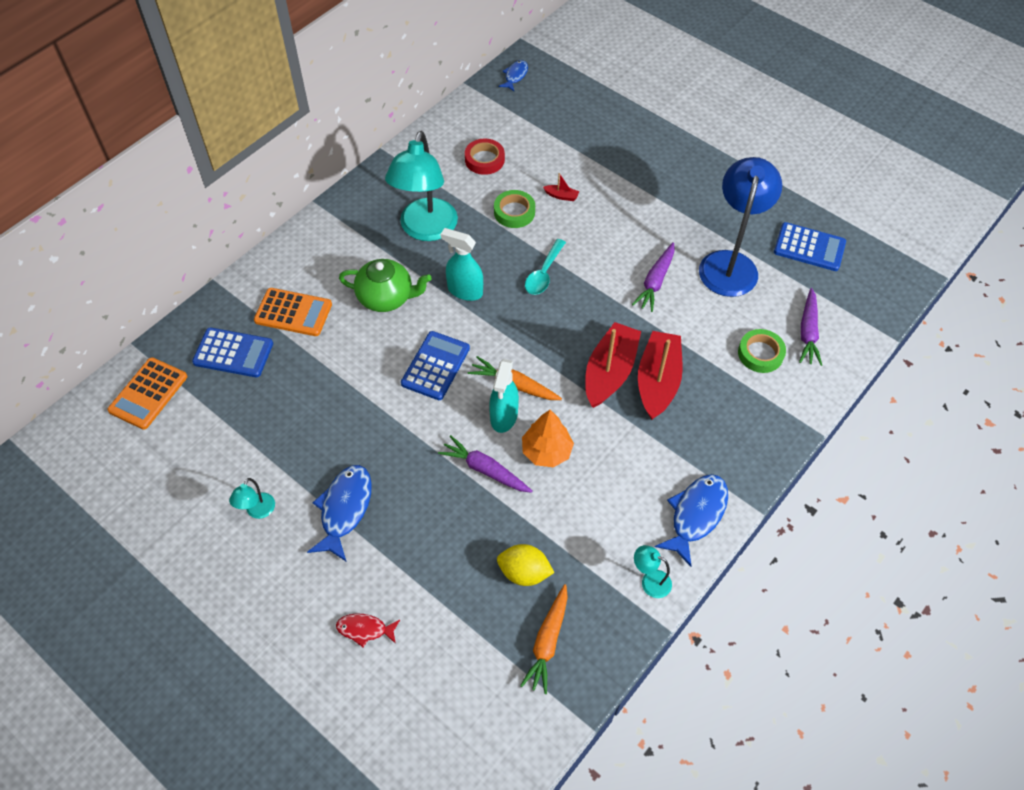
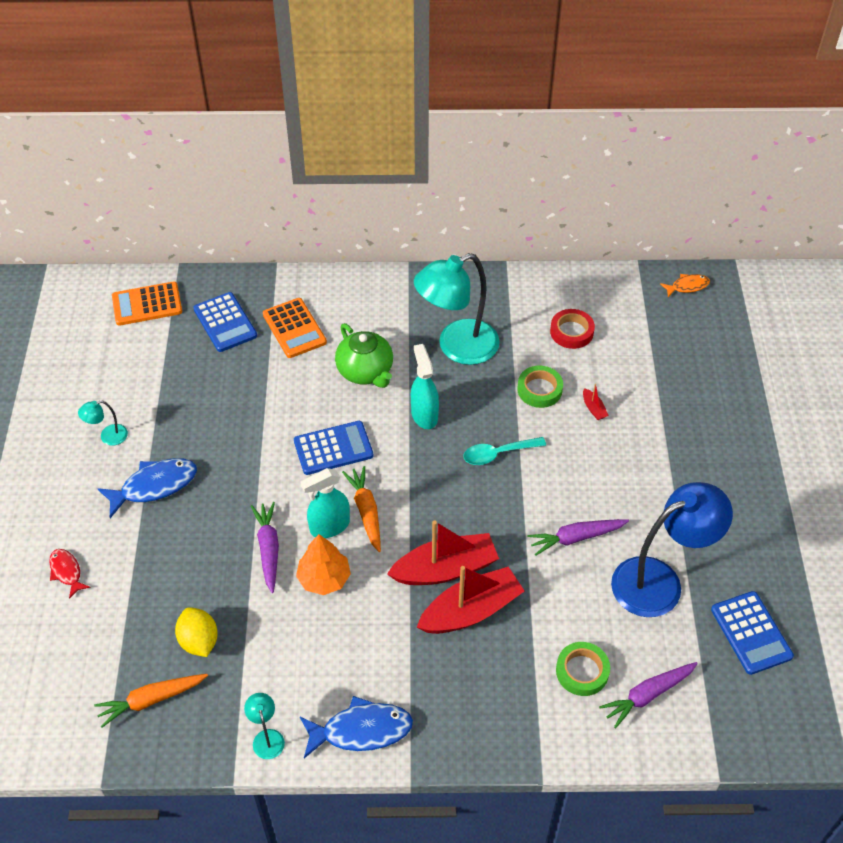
camera: 50 degrees right, 5 degrees down
blue fish [499,60,528,91] -> orange fish [660,274,710,297]

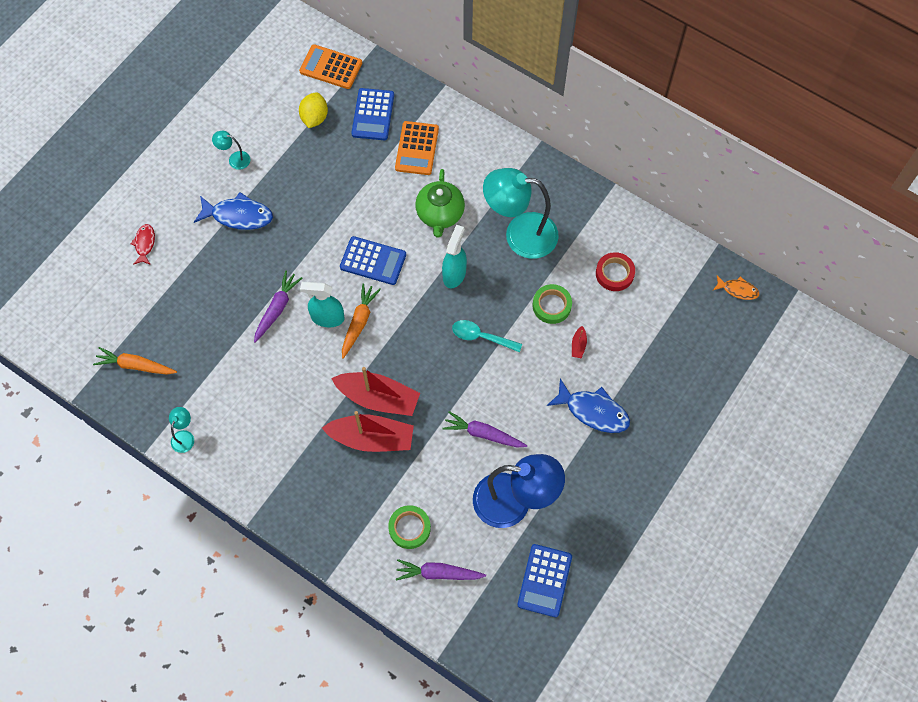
camera: 35 degrees right, 15 degrees up
yellow lemon [175,607,218,657] -> yellow lemon moved to [299,92,328,128]
orange tree [296,534,351,595] -> none
blue fish [300,696,413,758] -> blue fish moved to [547,379,630,433]

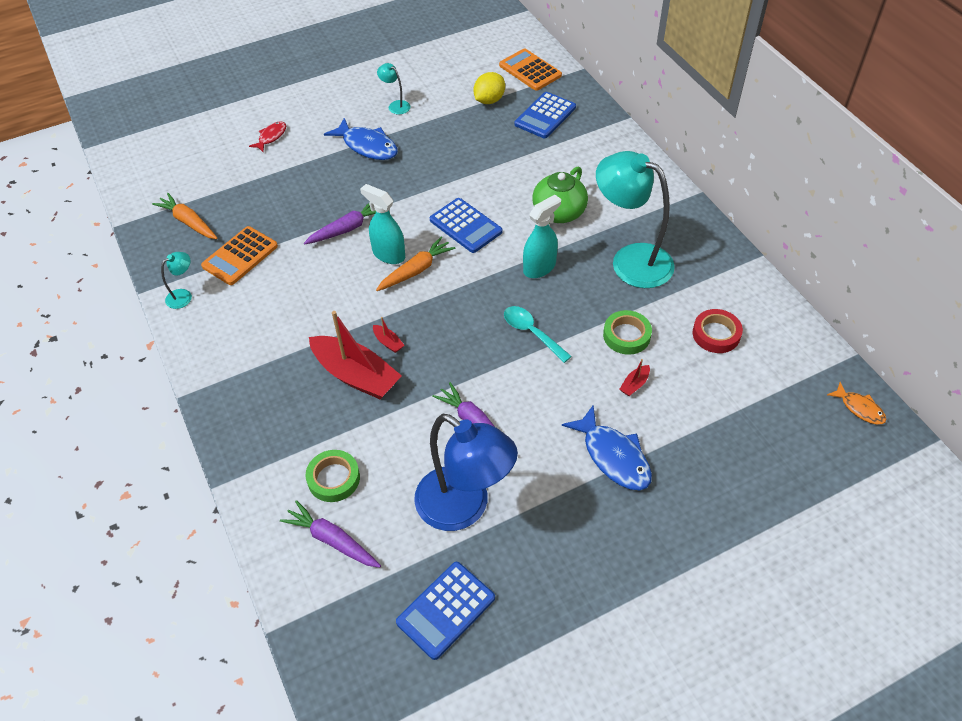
camera: 30 degrees right, 15 degrees down
red boat [331,367,420,416] -> red boat [373,317,404,353], size x0.40
orange calculator [395,121,439,175] -> orange calculator moved to [201,226,278,285]

